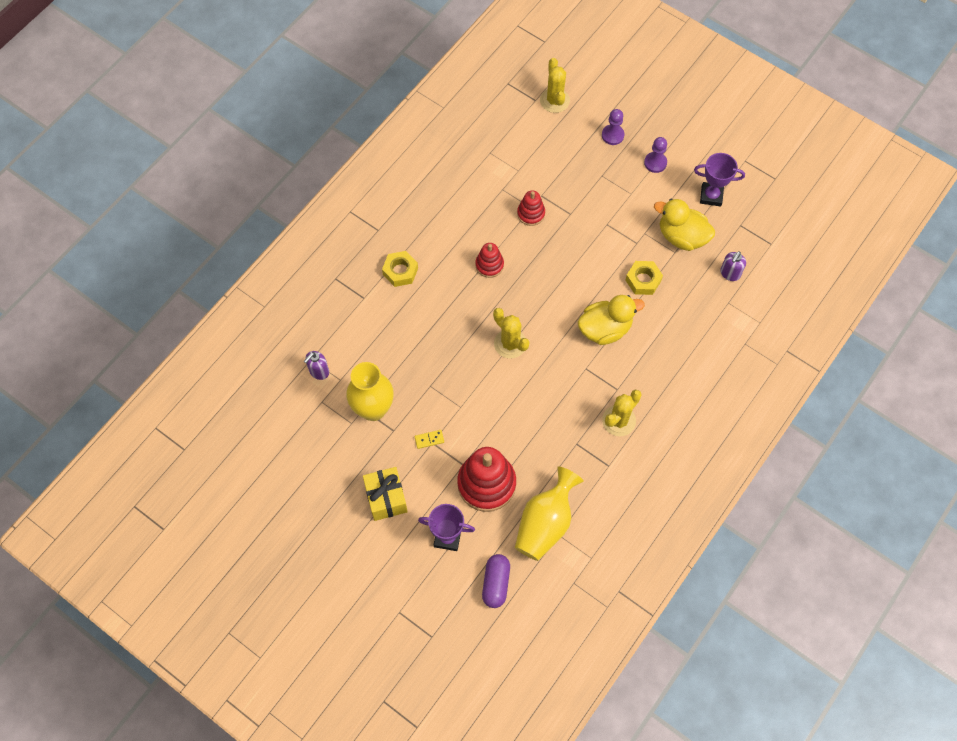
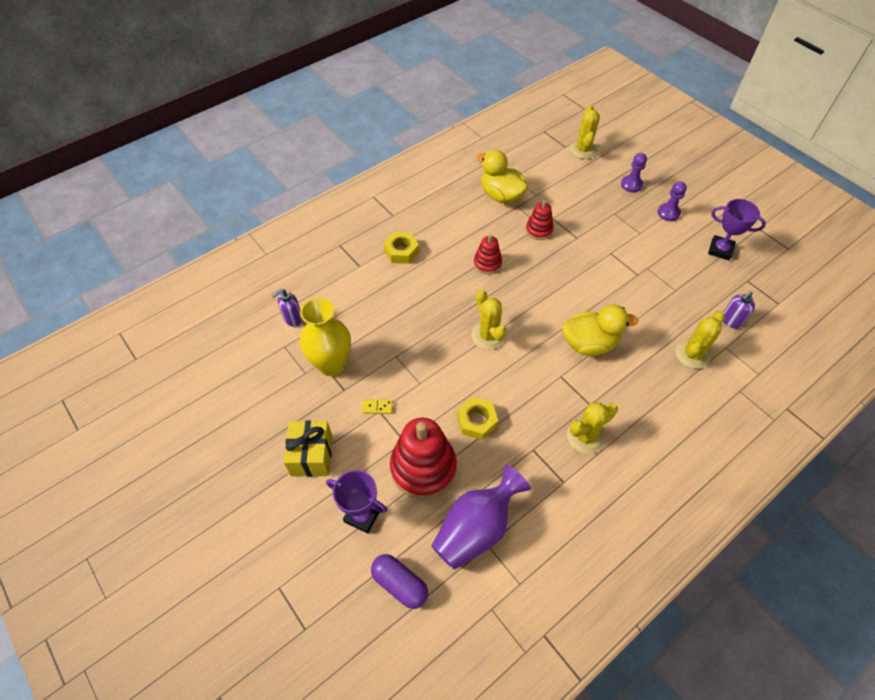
camera: 15 degrees right, 10 degrees down
purple capsule [482,554,510,608] -> purple capsule turned 75 degrees counterclockwise [371,554,428,609]
yellow vase [515,466,584,561] -> purple vase [432,465,531,570]
yellow nut [625,261,663,295] -> yellow nut moved to [457,397,498,440]
yellow duck [654,199,715,251] -> yellow duck moved to [477,150,528,203]
none -> yellow cactus [675,311,725,369]

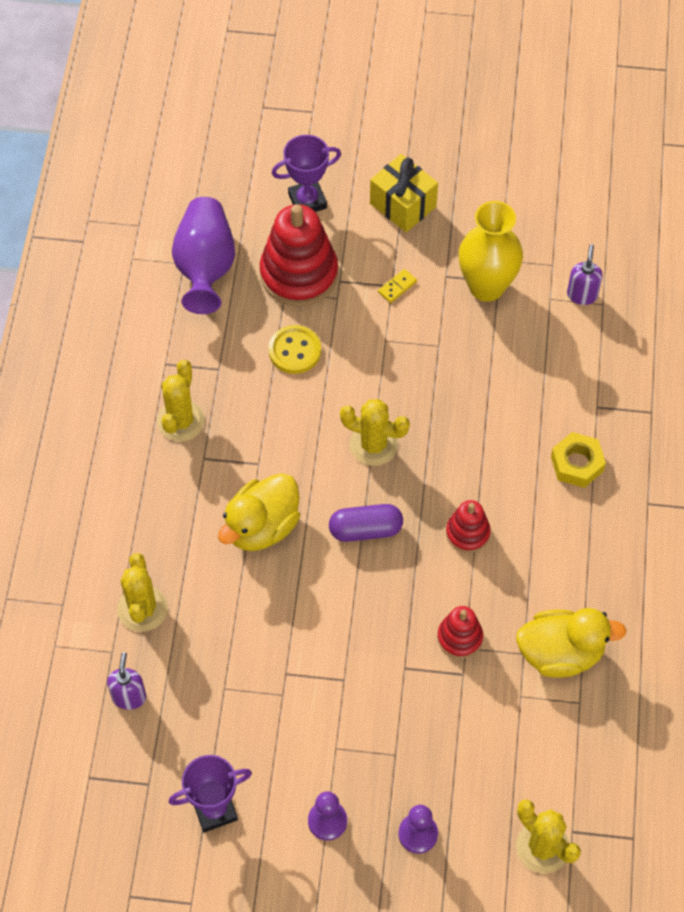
camera: 135 degrees right, 5 degrees up
purple capsule [371,554,428,609] -> purple capsule moved to [329,504,403,542]
yellow nut [457,397,498,440] -> yellow button [268,325,321,374]

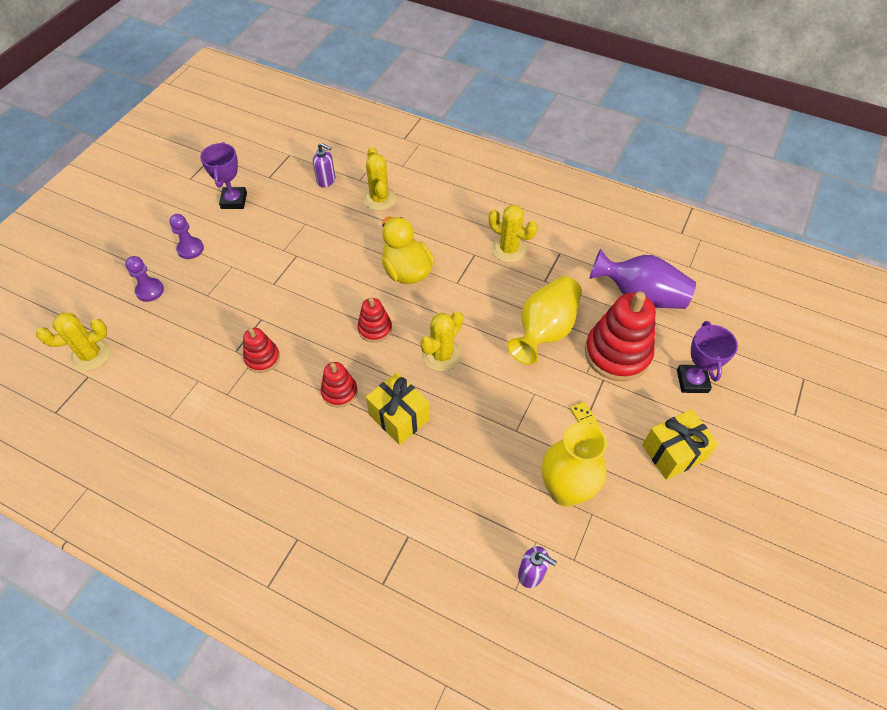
camera: 110 degrees right, 5 degrees down
yellow cactus [117,553,168,632] -> yellow cactus turned 60 degrees clockwise [363,147,396,211]
yellow button [268,325,321,374] -> yellow vase [507,276,582,365]
purple capsule [329,504,403,542] -> red stacking toy [357,297,392,343]
yellow duck [516,608,627,678] -> none
yellow nut [551,432,606,488] -> none
none -> yellow gift [366,372,430,445]

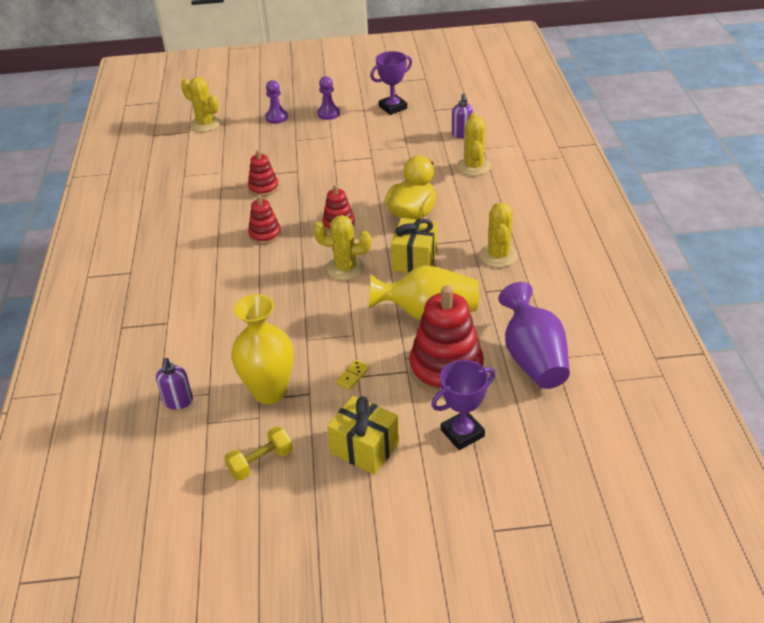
camera: 60 degrees right, 15 degrees down
yellow cactus [363,147,396,211] -> yellow cactus turned 45 degrees counterclockwise [457,113,491,176]
yellow gift [366,372,430,445] -> yellow gift moved to [391,218,438,273]
none -> yellow dumbbell [224,426,293,481]

